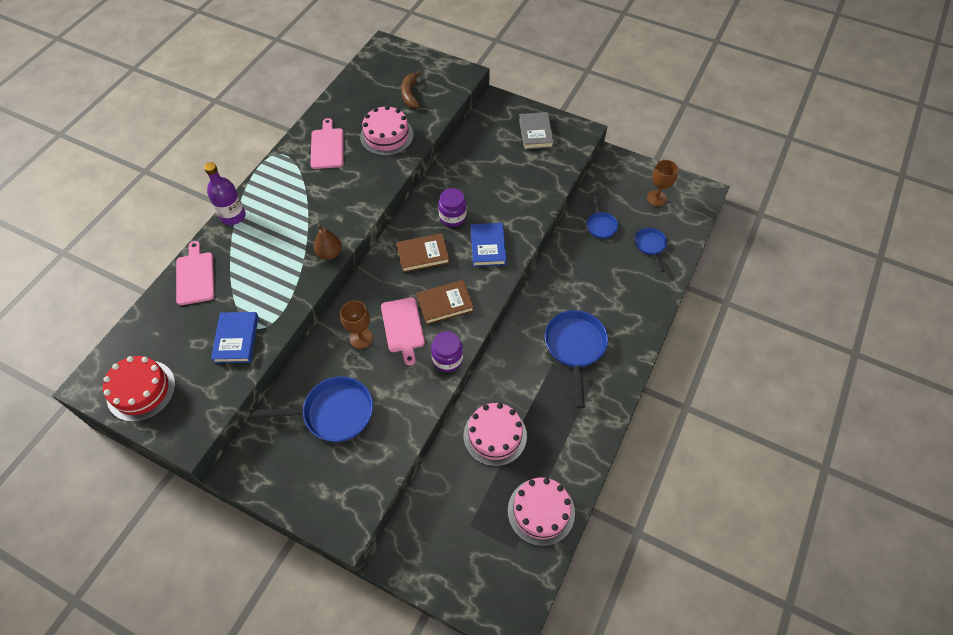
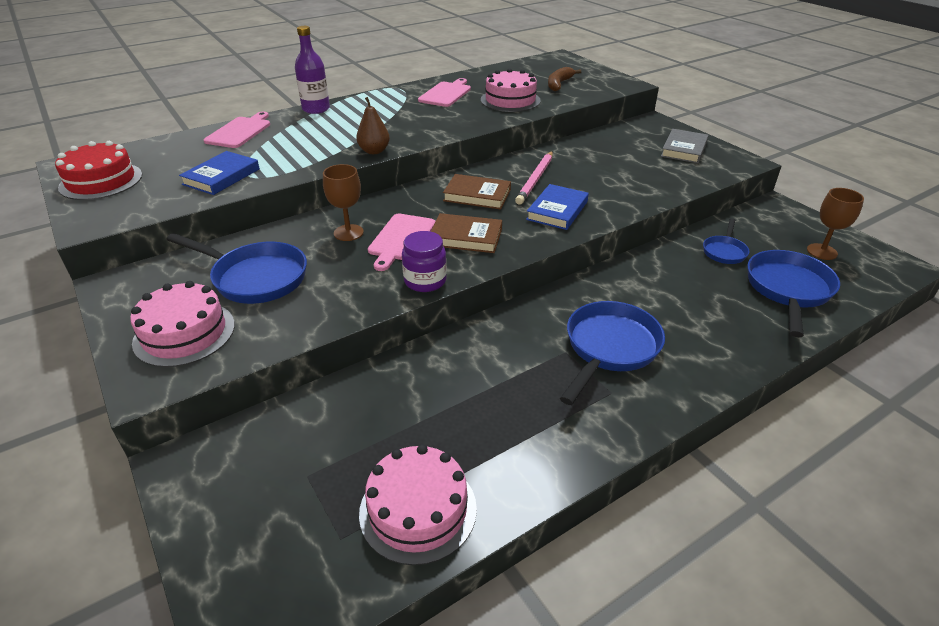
camera: 30 degrees right, 20 degrees down
purple jar [438,188,467,227] -> pink pencil [515,151,553,205]
pink cake [464,403,527,466] -> pink cake moved to [130,281,235,367]
blue pan [635,228,667,272] -> blue pan [747,250,840,337], size x1.81

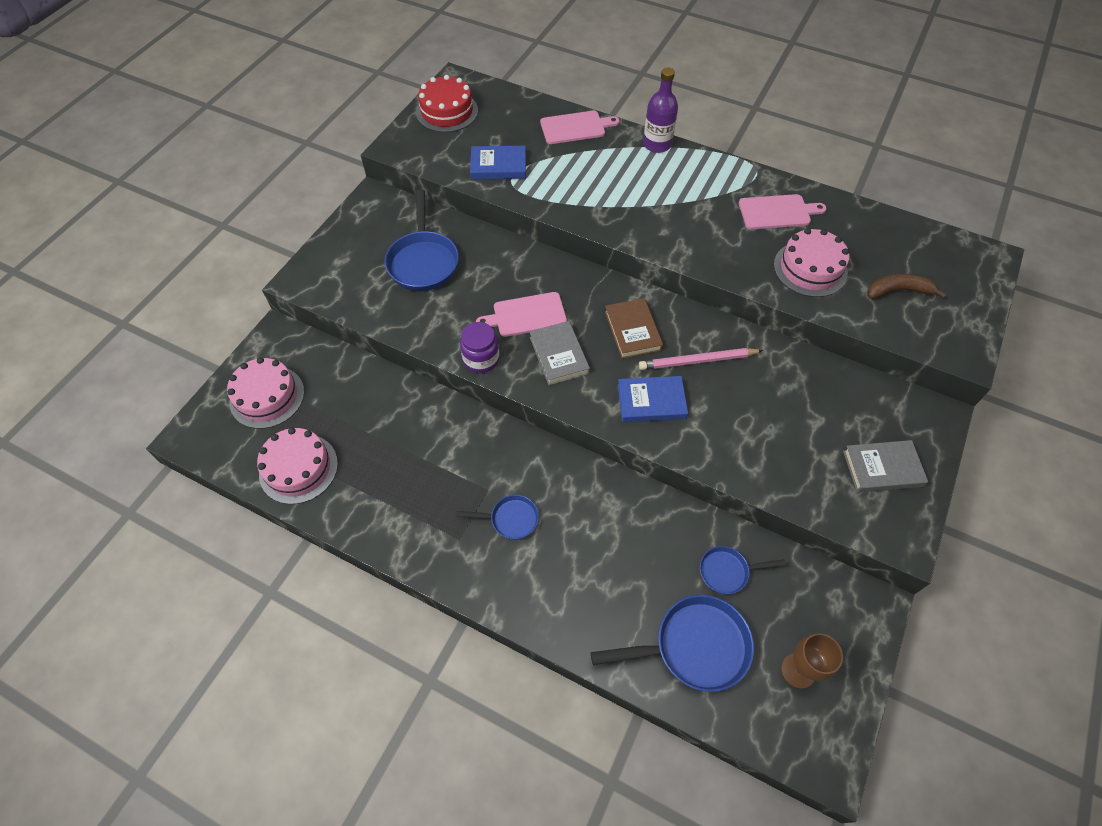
camera: 60 degrees right, 20 degrees up
pink cake [130,281,235,367] -> pink cake moved to [227,357,304,429]
brown goblet [323,164,364,241] -> none
brown pear [356,97,390,154] -> none
brown book [431,213,502,253] -> grey book [529,321,590,385]
blue pan [560,301,665,405] -> blue pan [456,495,539,540], size x0.55

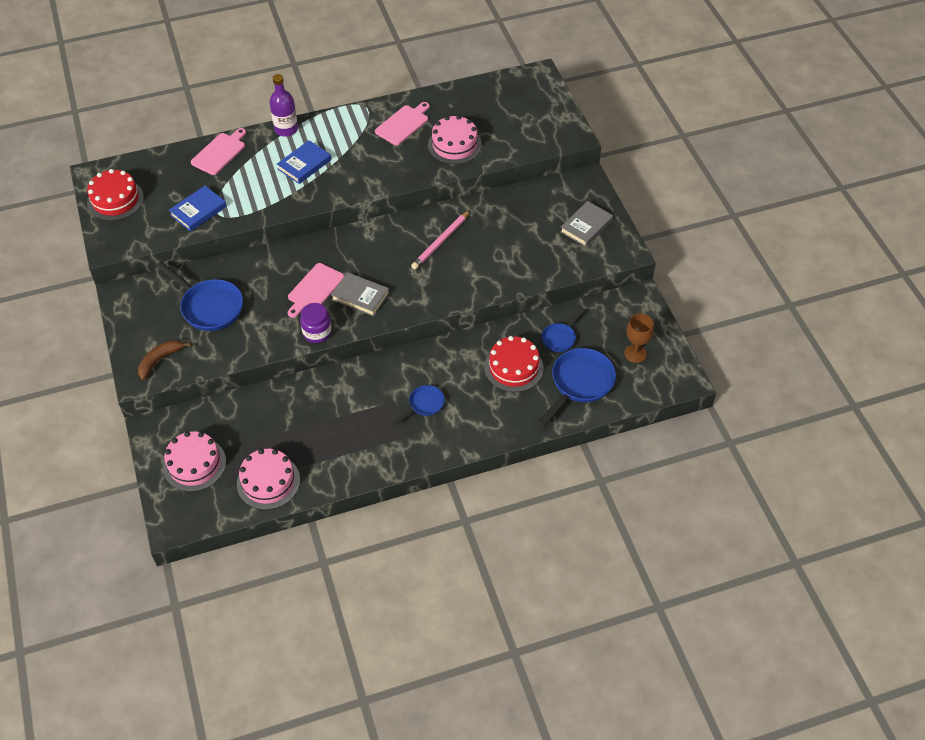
camera: 45 degrees left, 5 degrees down
brown book [605,298,663,359] -> none
blue book [618,376,688,422] -> blue book moved to [277,140,331,184]
brown banana [868,274,946,298] -> brown banana moved to [138,340,191,380]
none -> red cake [484,336,544,392]

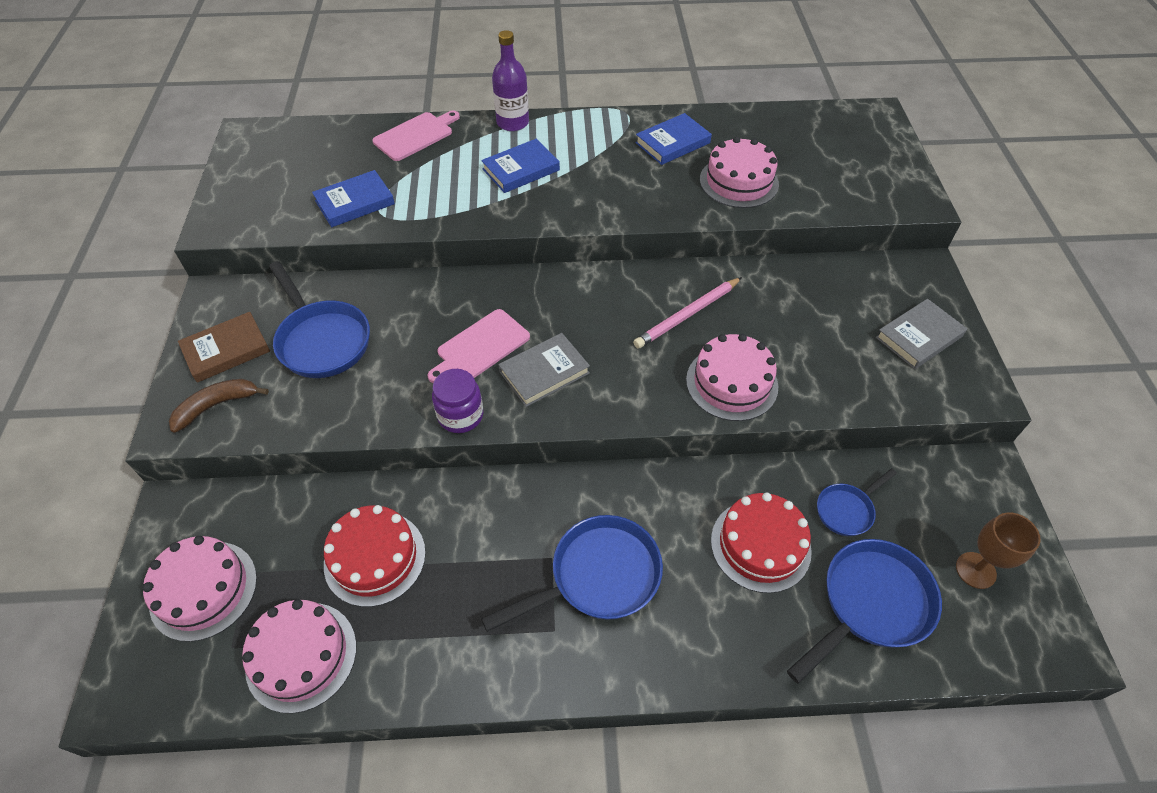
camera: 15 degrees right, 0 degrees up
red cake [87,169,144,221] -> red cake moved to [324,505,426,607]
grey book [331,272,389,316] -> grey book turned 75 degrees counterclockwise [498,333,590,407]
pink cutting board [375,102,430,145] -> blue book [635,113,712,165]
blue pan [393,385,445,425] -> blue pan [481,515,663,632], size x1.81
none -> brown book [178,312,270,383]
none -> pink cake [686,334,778,421]

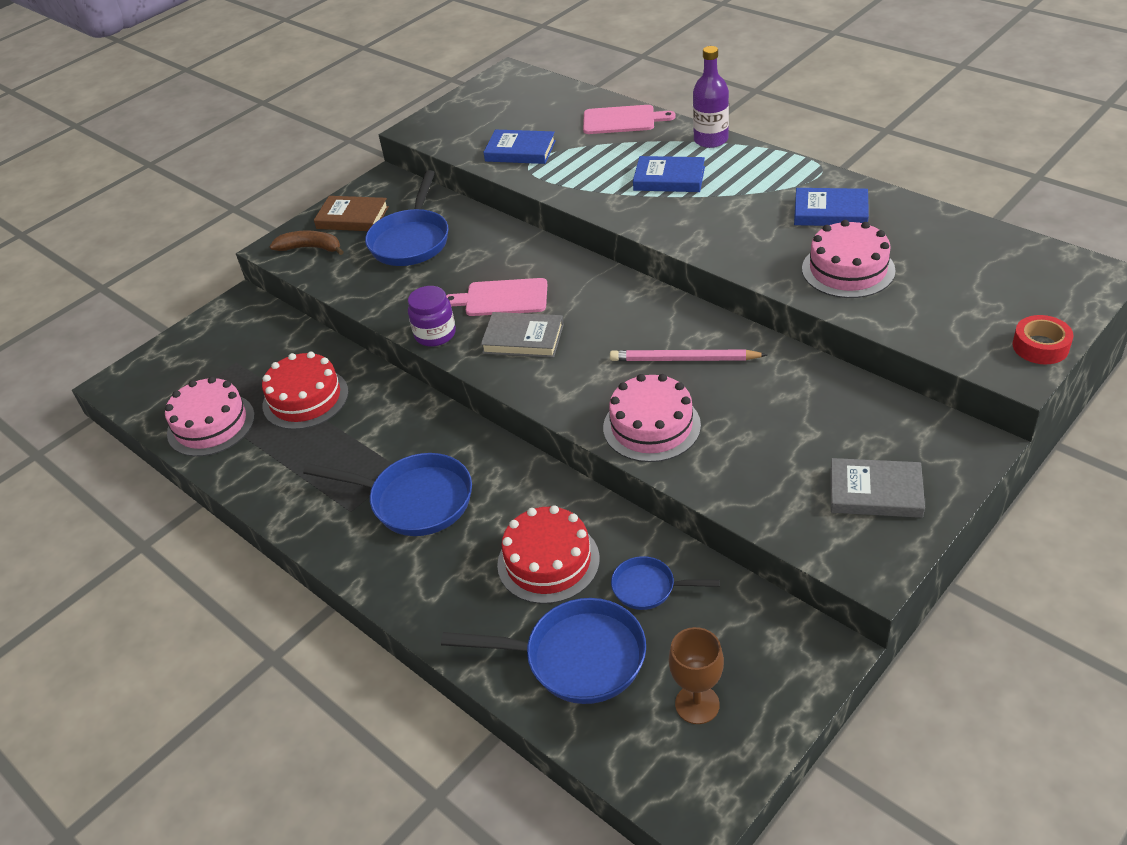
camera: 50 degrees right, 10 degrees down
pink cake [142,536,257,642] -> none
none -> red tape [1012,315,1074,364]

